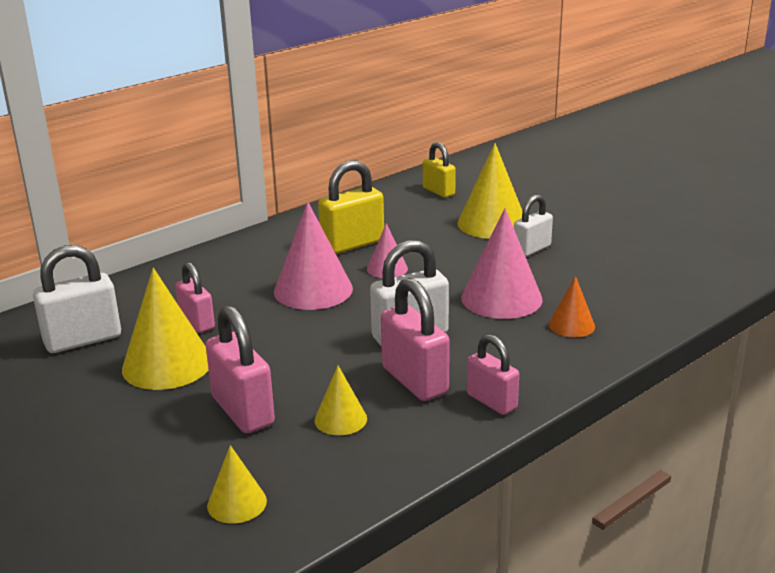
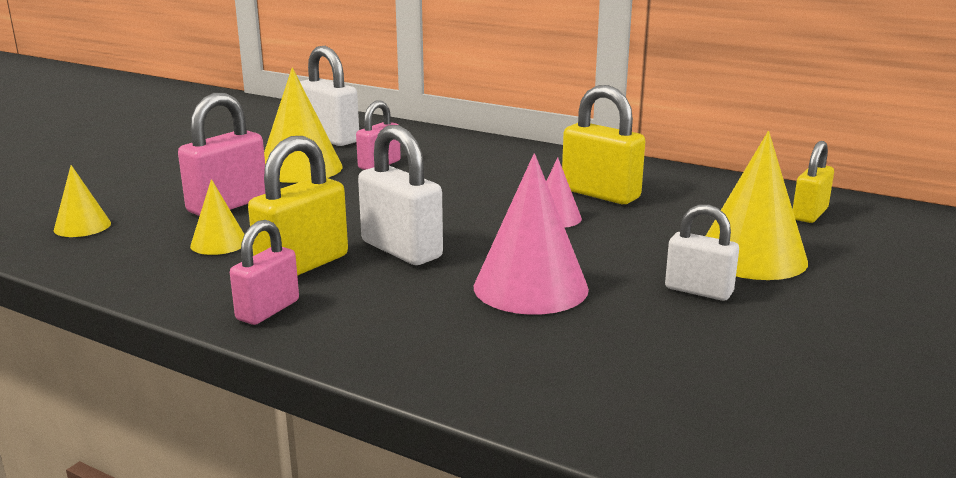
camera: 70 degrees right, 5 degrees down
pink cone [274,202,353,310] -> none
pink padlock [381,278,450,401] -> yellow padlock [248,136,348,276]
orange cone [549,276,595,337] -> none

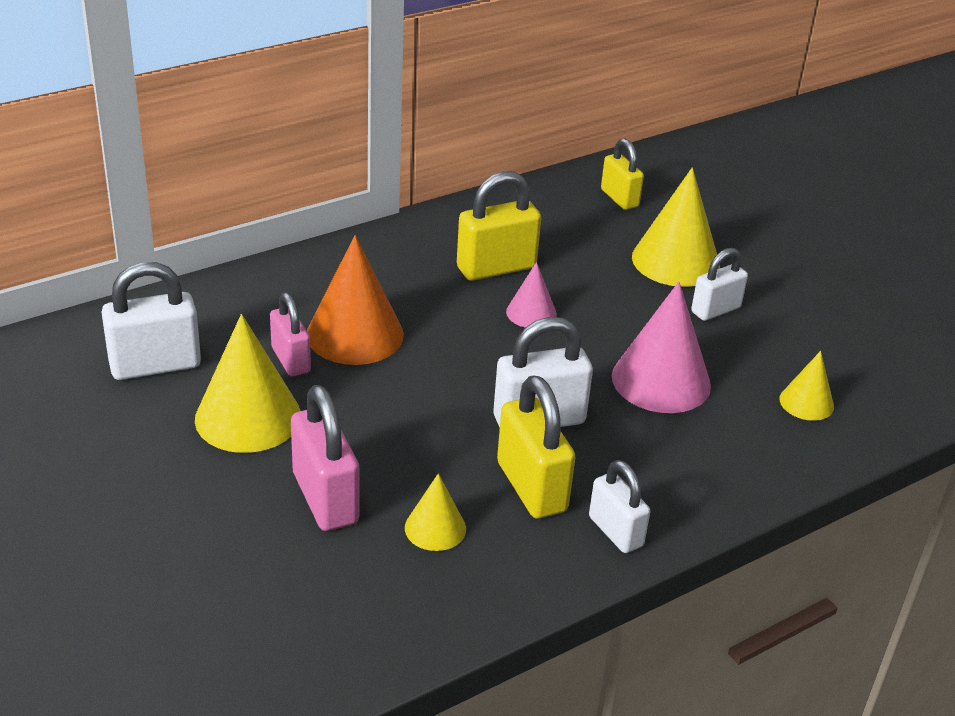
camera: 65 degrees left, 15 degrees up
yellow cone [54,165,111,237] -> yellow cone moved to [780,351,834,421]
pink padlock [230,220,299,325] -> white padlock [589,460,650,553]
none -> orange cone [307,235,404,365]

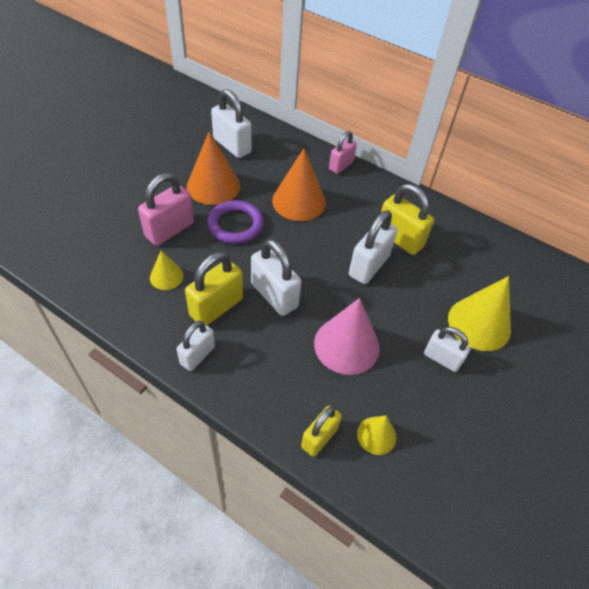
camera: 65 degrees right, 15 degrees up
yellow cone [195,314,300,453] -> orange cone [187,132,240,205]
pink padlock [270,292,311,376] -> pink padlock moved to [329,131,357,174]
pink cone [506,262,557,328] -> white padlock [349,210,398,284]
yellow padlock [601,138,644,210] -> yellow padlock moved to [301,405,342,457]
none -> purple ring [207,200,264,244]

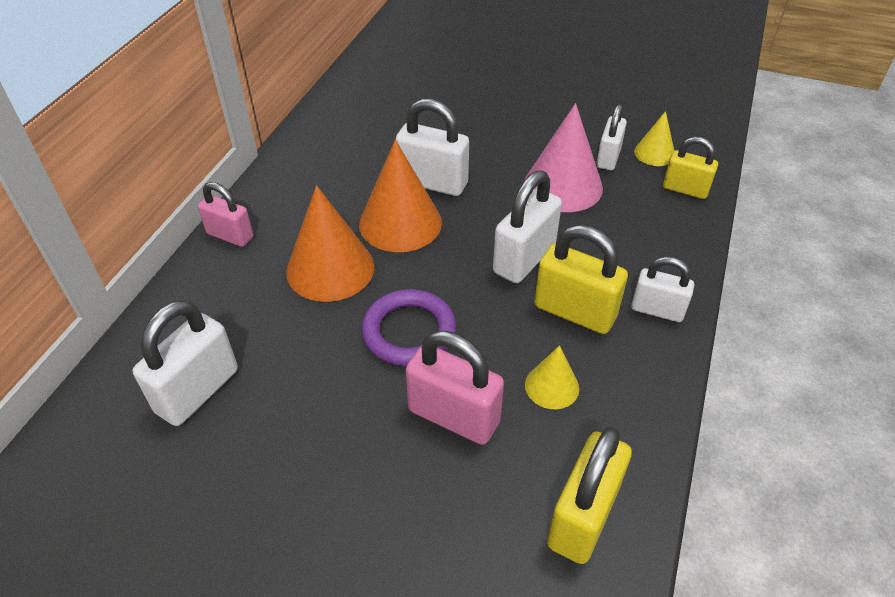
camera: 100 degrees left, 5 degrees down
orange cone [187,132,240,205] -> orange cone moved to [359,140,442,252]
yellow padlock [381,184,434,255] -> yellow padlock moved to [547,427,632,564]
white padlock [424,327,471,372] -> white padlock moved to [596,104,627,170]
yellow cone [448,276,511,351] -> none

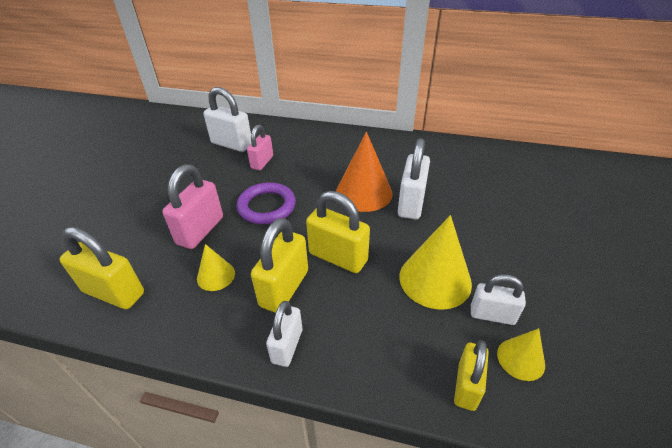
camera: 85 degrees right, 5 degrees down
pink padlock [198,182,253,247] -> pink padlock moved to [247,125,273,170]
orange cone [286,185,375,302] -> none
white padlock [493,170,562,283] -> yellow padlock [306,191,370,273]
pink cone [524,103,603,212] -> yellow cone [399,215,472,310]

